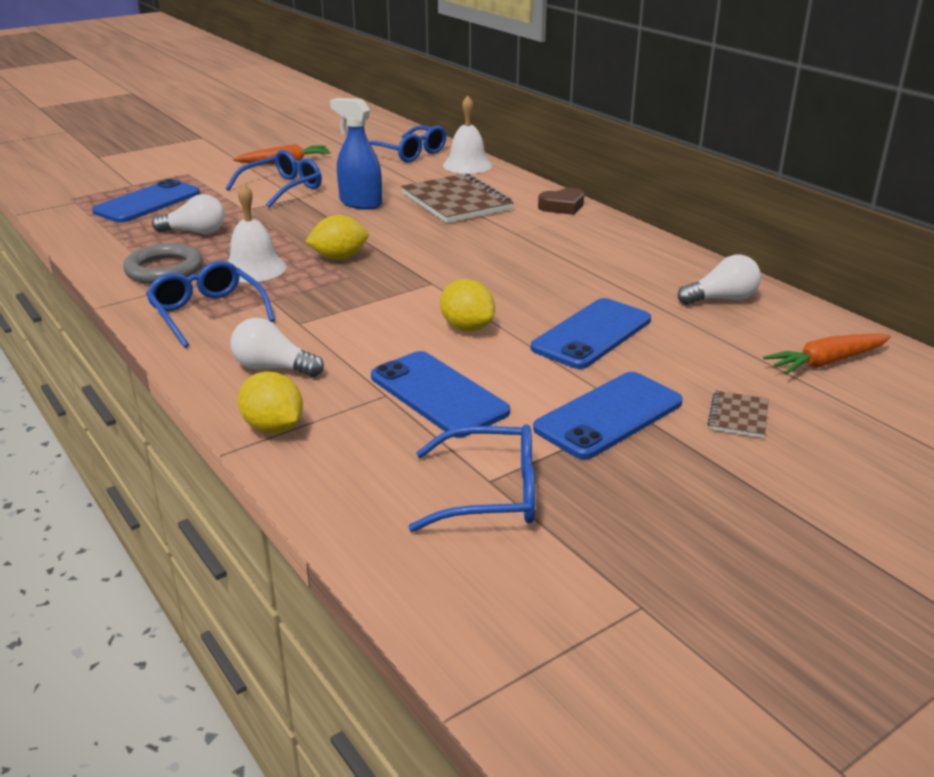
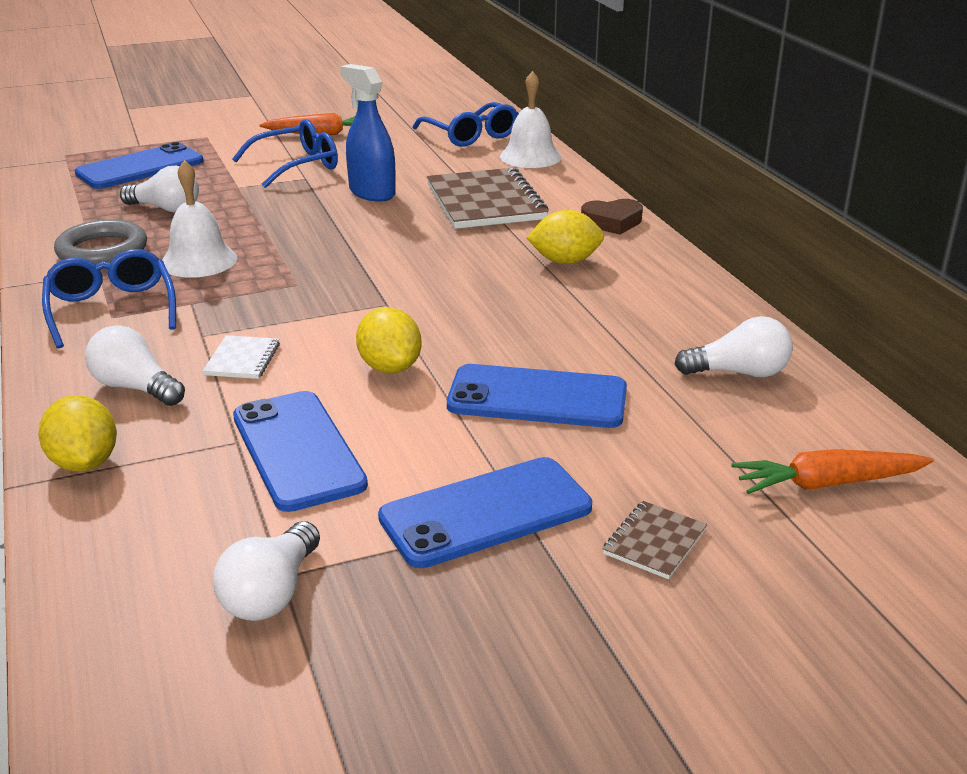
camera: 15 degrees right, 0 degrees up
yellow lemon [305,215,369,260] -> yellow lemon moved to [527,210,604,264]
blue glasses [408,424,535,532] -> white light bulb [213,521,320,621]
blue phone [531,298,651,369] -> blue phone turned 45 degrees clockwise [447,364,627,428]
none -> white notebook [203,335,280,379]

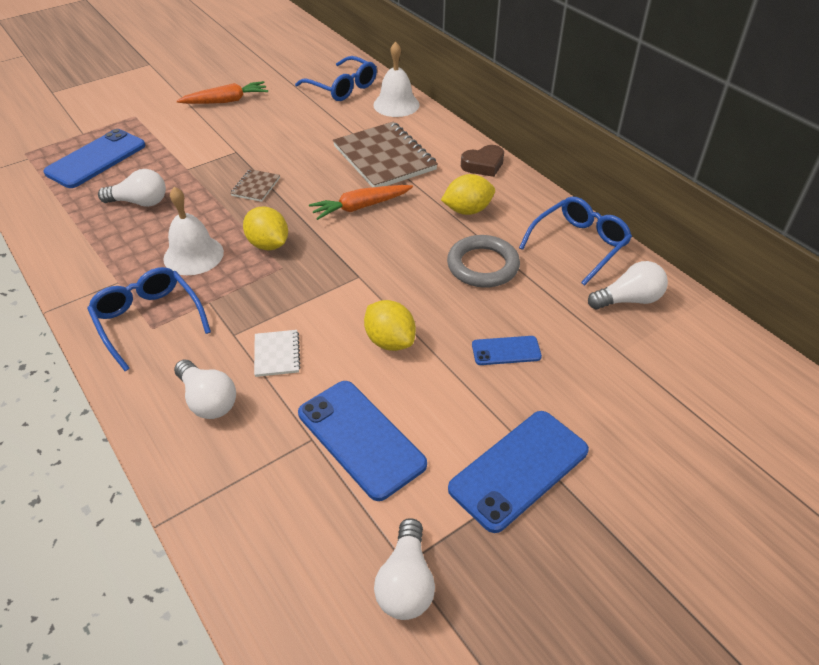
camera: 15 degrees left, 15 degrees up
yellow lemon [38,395,117,472] -> yellow lemon moved to [243,207,288,250]
grey ring [54,220,147,265] -> grey ring moved to [447,235,520,288]
white light bulb [85,325,185,406] -> white light bulb turned 150 degrees counterclockwise [174,360,236,419]
blue glasses [232,119,338,188] -> blue glasses moved to [519,197,632,286]
blue spray bottle [340,64,396,202] -> none
blue phone [447,364,627,428] -> blue phone [472,336,542,365], size x0.53
brown notebook [603,501,707,579] -> brown notebook moved to [230,169,280,202]
orange carrot [732,449,934,494] -> orange carrot moved to [309,185,413,220]

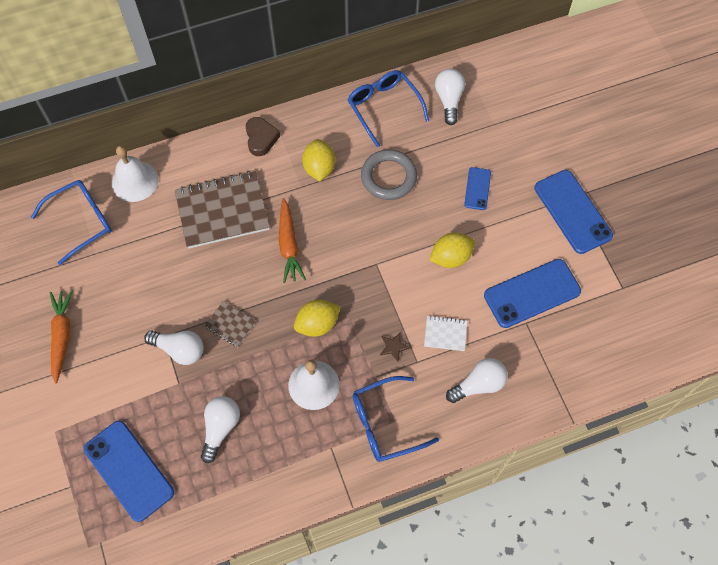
camera: 75 degrees left, 20 degrees up
white light bulb [374,518,435,620] -> white light bulb moved to [144,331,204,365]
none -> brown star [380,332,411,362]

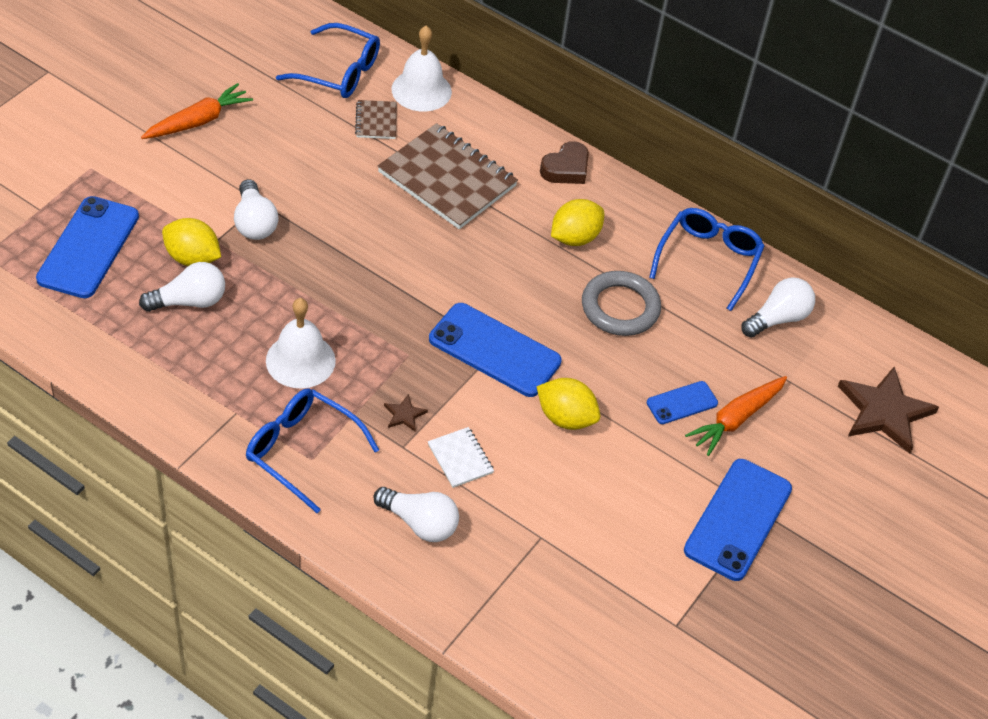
camera: 50 degrees right, 15 degrees down
brown notebook [205,301,256,347] -> brown notebook moved to [355,100,397,139]
orange carrot [279,198,306,283] -> orange carrot moved to [685,376,787,456]
yellow lemon [294,300,341,337] -> yellow lemon moved to [162,218,221,266]
blue phone [484,259,581,328] -> blue phone moved to [429,303,562,397]
none -> brown star [838,367,939,454]

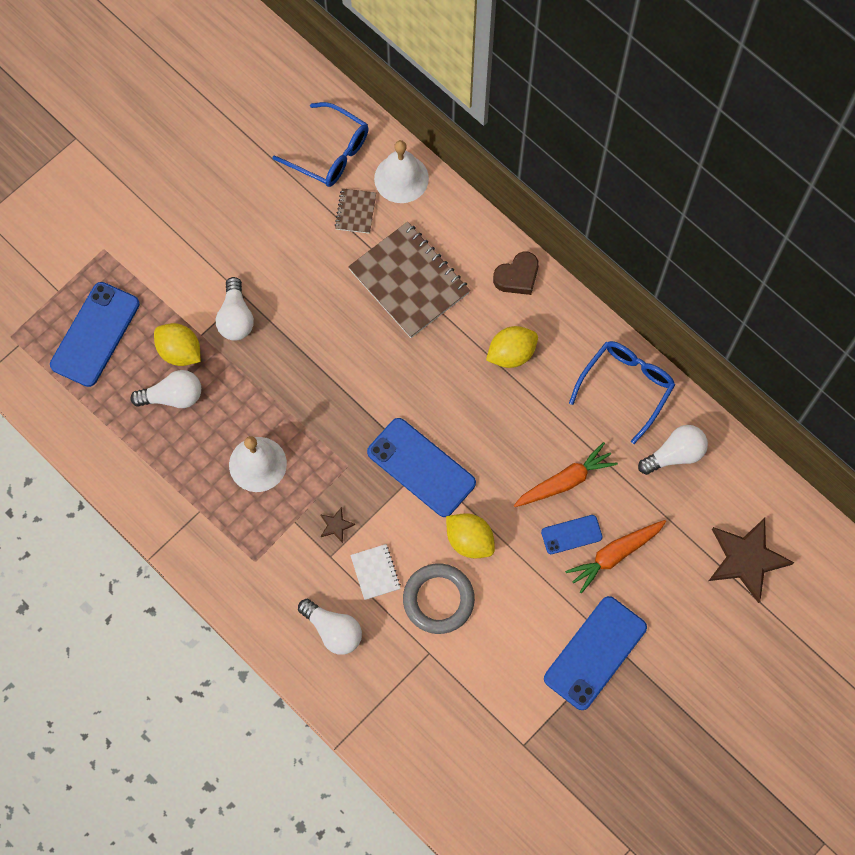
camera: 15 degrees right, 20 degrees up
orange carrot [141,83,253,139] -> orange carrot moved to [514,442,618,507]
blue glasses [246,388,379,513] -> none
grey ring [582,271,661,336] -> grey ring moved to [403,563,475,634]

